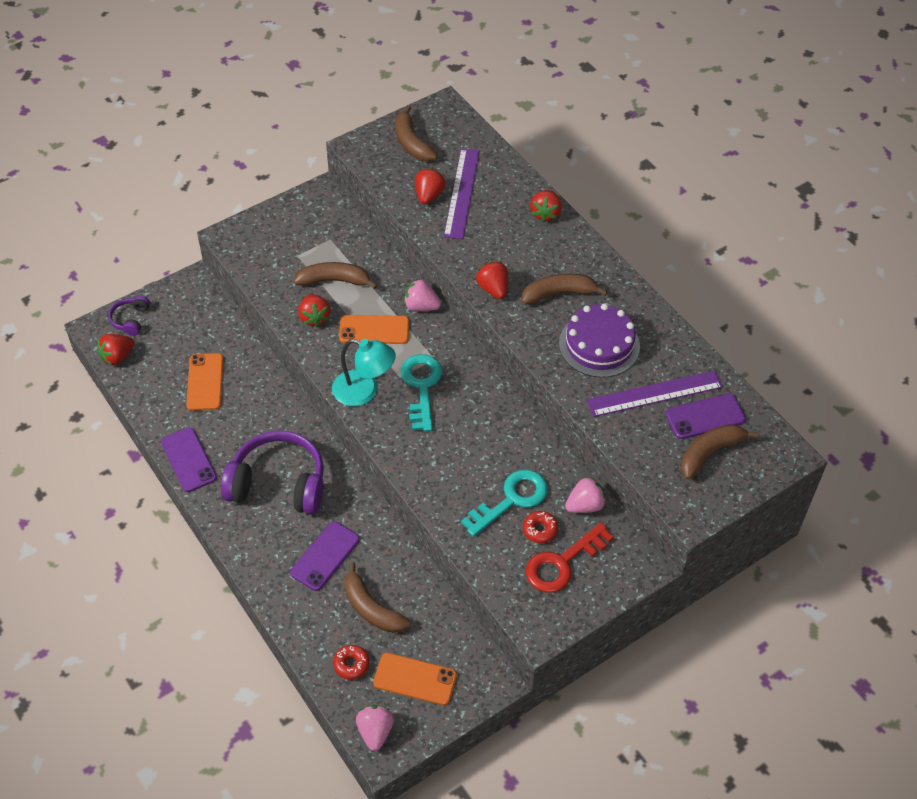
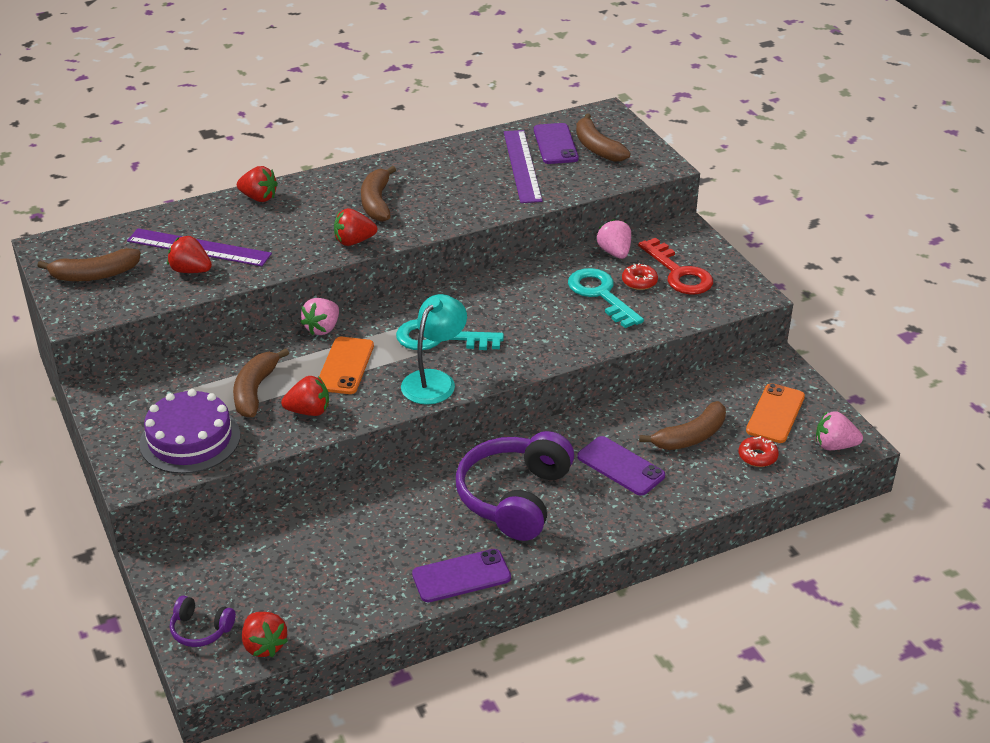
camera: 80 degrees left, 15 degrees down
orange phone [186,353,223,411] -> none
purple cake [559,303,640,378] -> purple cake moved to [140,389,240,474]

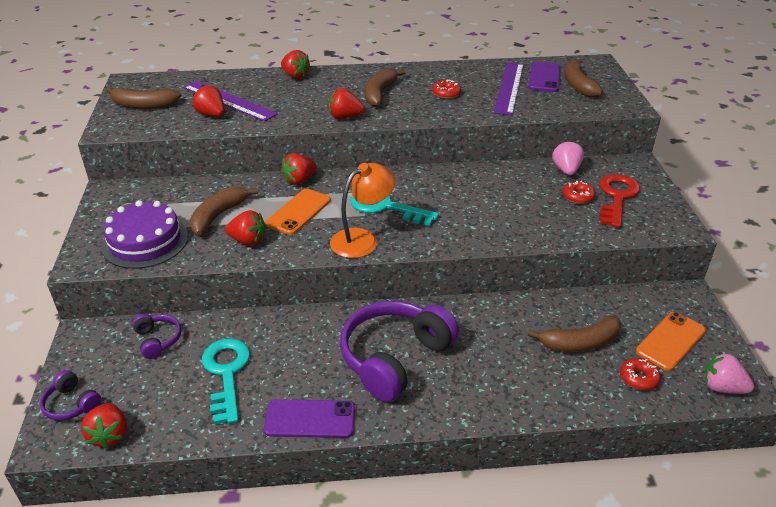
camera: 20 degrees right, 0 degrees up
pink strawberry [300,298,339,335] -> red strawberry [281,153,317,185]
turquoise lamp [401,294,467,405] -> orange lamp [330,163,395,258]
turquoise key [568,268,644,328] -> turquoise key moved to [202,338,250,424]
purple phone [577,436,665,496] -> none
red key [638,238,713,295] -> red key turned 150 degrees counterclockwise [599,174,640,228]
none -> purple headphones [132,314,182,359]
none -> red donut [432,79,461,99]

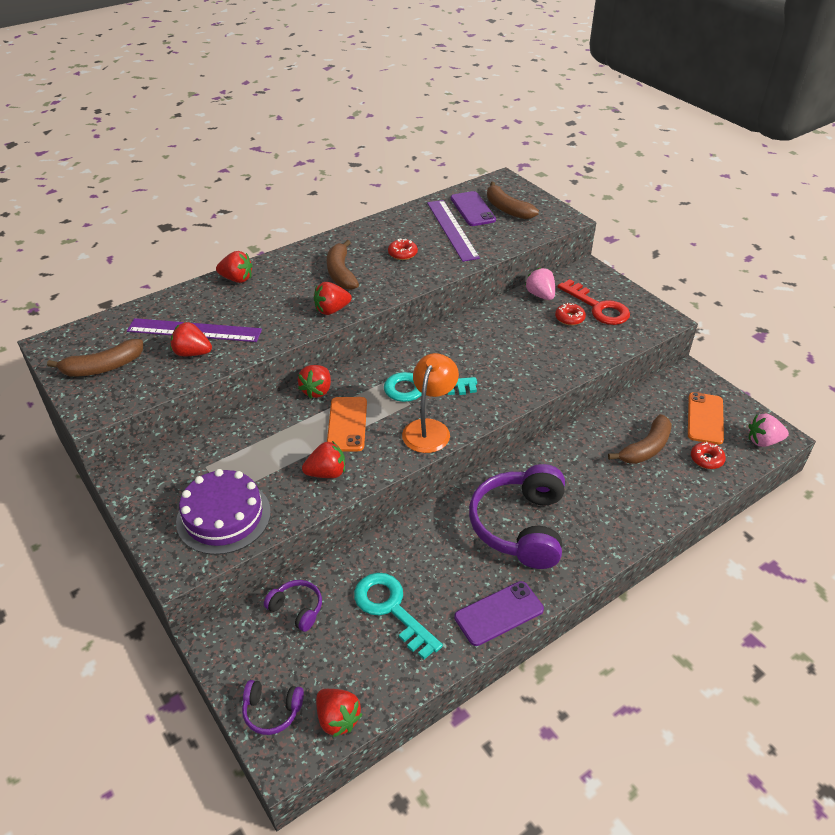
camera: 30 degrees left, 5 degrees up
brown banana [190,187,258,235] -> none
red key [599,174,640,228] -> red key turned 150 degrees clockwise [557,279,630,325]

